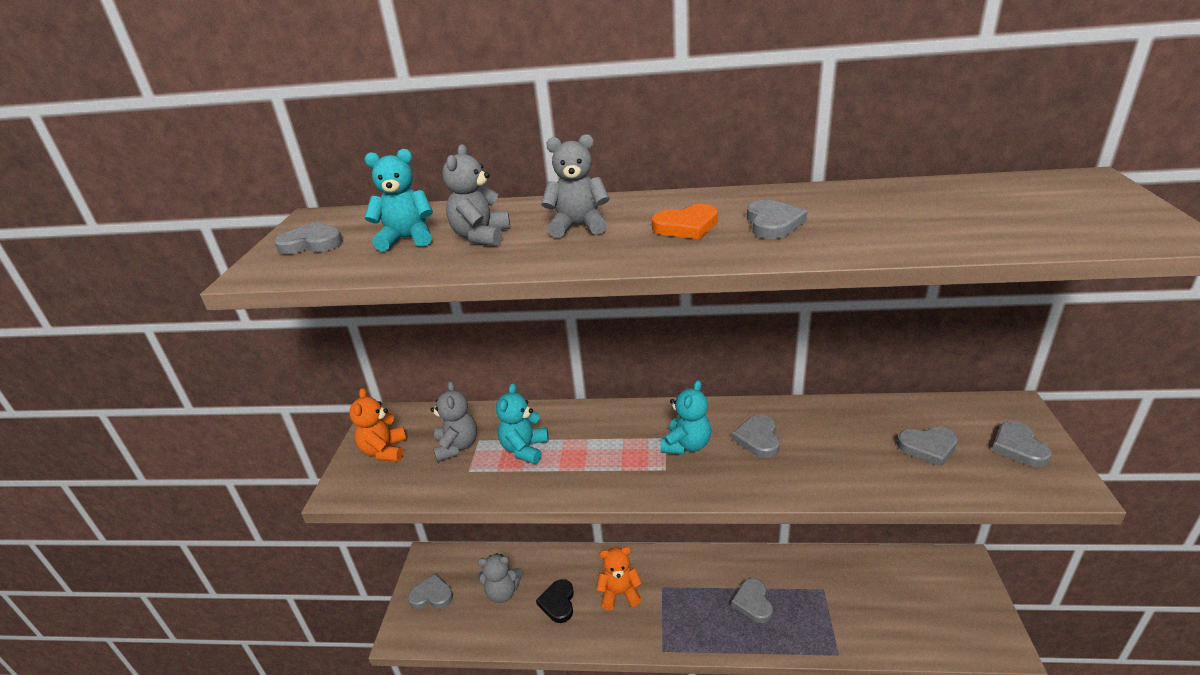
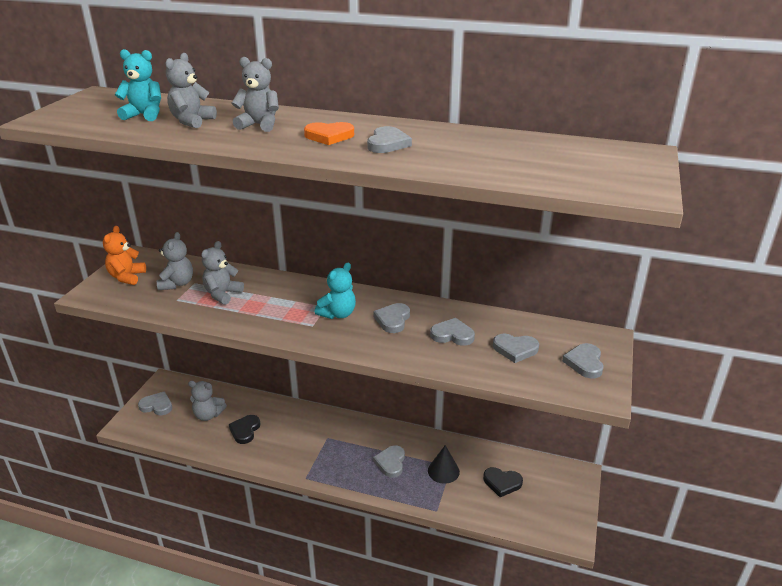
camera: 10 degrees right, 0 degrees up
grey heart [274,221,343,254] -> grey heart moved to [430,318,475,346]
turquoise teddy bear [496,383,549,464] -> grey teddy bear [201,241,244,305]
orange teddy bear [596,547,642,611] -> none
none -> black cone [428,445,460,484]
none -> black heart [483,467,523,497]

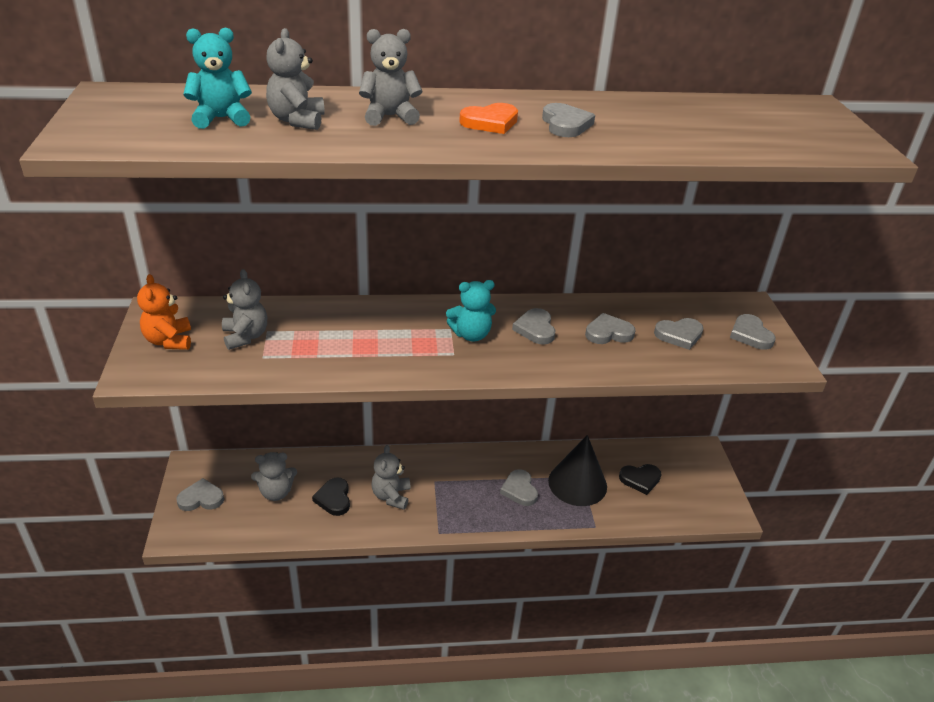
camera: 25 degrees left, 5 degrees up
grey teddy bear [201,241,244,305] -> grey teddy bear moved to [371,445,410,510]
turquoise teddy bear [315,263,356,319] -> turquoise teddy bear turned 60 degrees clockwise [446,280,496,341]
black cone [428,445,460,484] -> black cone [548,435,607,506], size x1.66

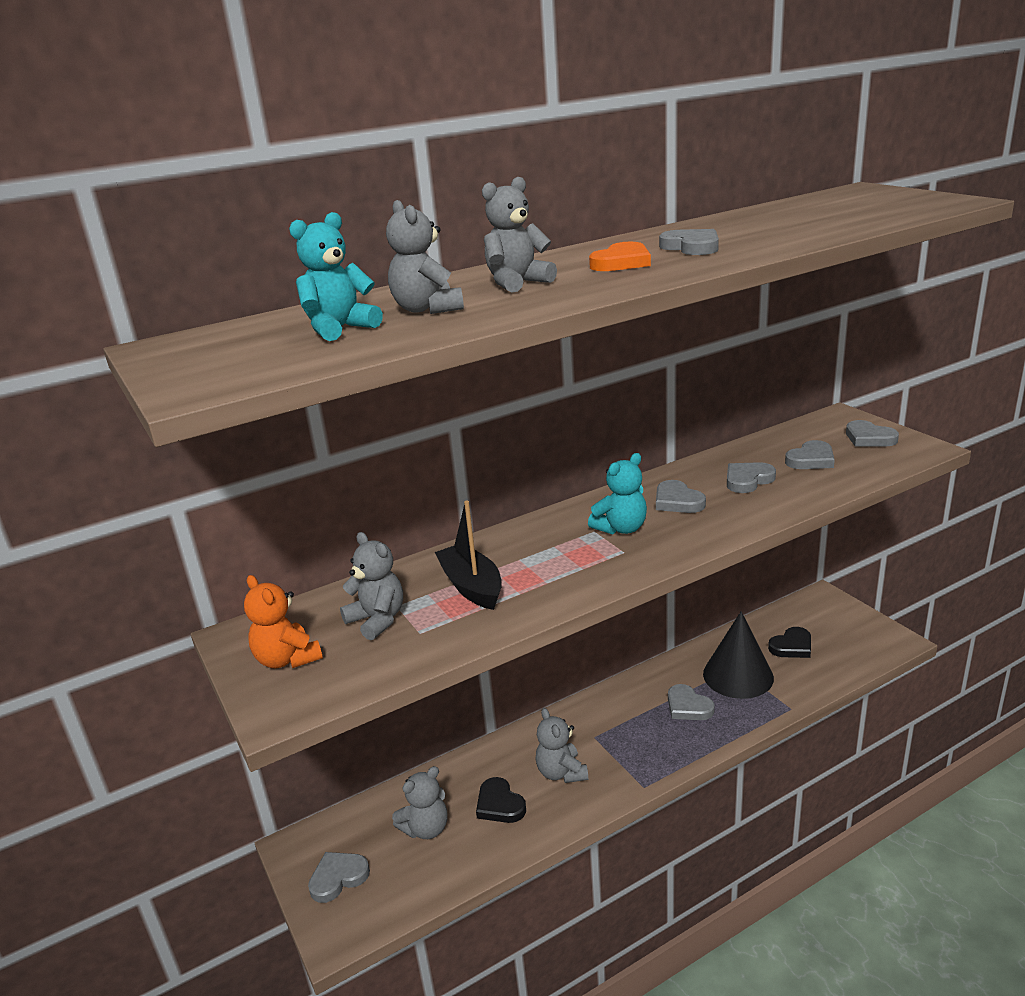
camera: 20 degrees left, 10 degrees down
none -> black boat [435,501,502,610]

